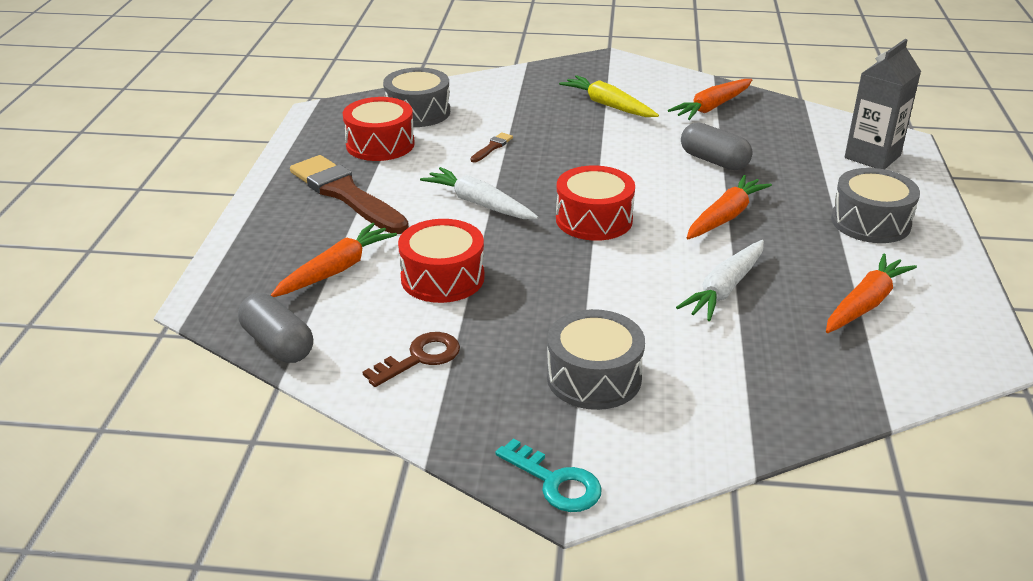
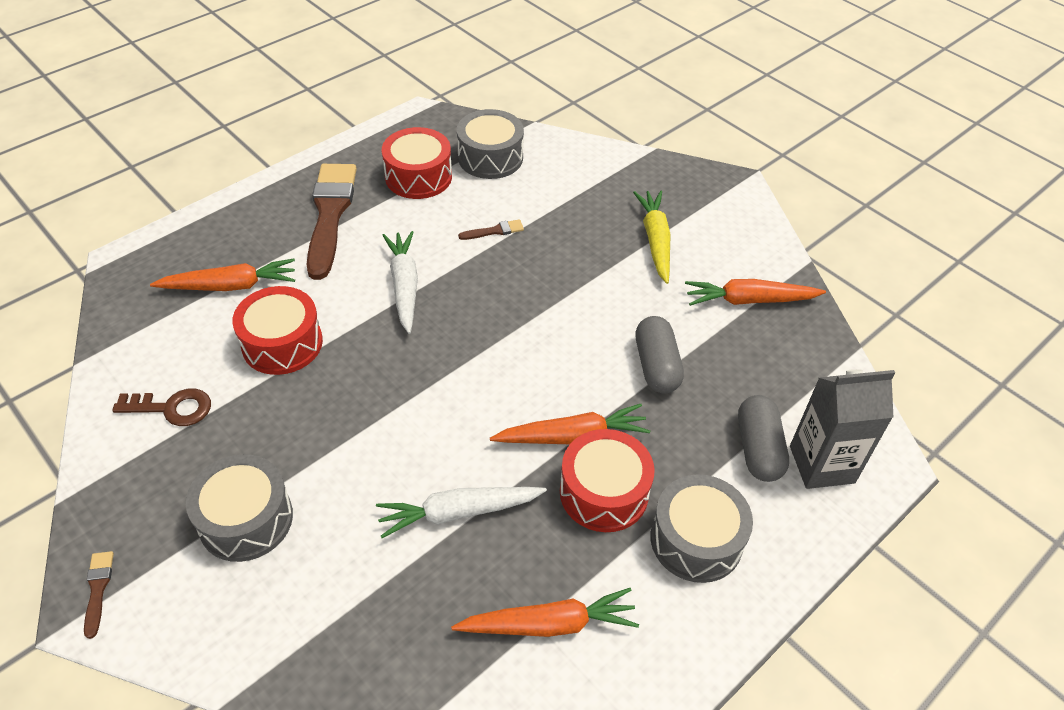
camera: 40 degrees right, 15 degrees up
grey capsule [238,293,313,363] -> grey capsule moved to [738,395,789,482]
turquoise key [495,438,602,512] -> brown brush [84,551,114,639]
red drum [556,165,635,241] -> red drum moved to [560,429,655,532]

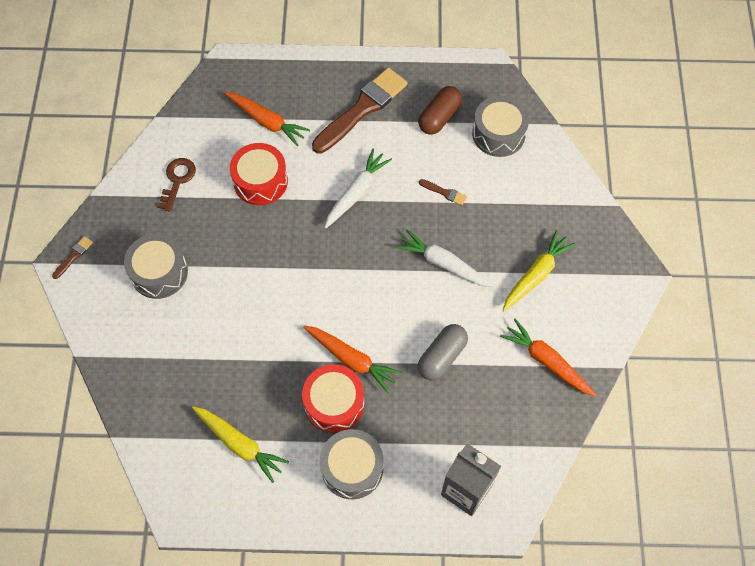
camera: 45 degrees right, 15 degrees up
brown key [112,388,211,426] -> brown key turned 120 degrees counterclockwise [158,158,196,212]
white carrot [376,487,547,538] -> white carrot moved to [396,229,494,287]
red drum [382,127,452,199] -> brown capsule [418,86,462,135]
orange carrot [451,588,639,637] -> yellow carrot [192,406,289,483]
grey capsule [738,395,789,482] -> none

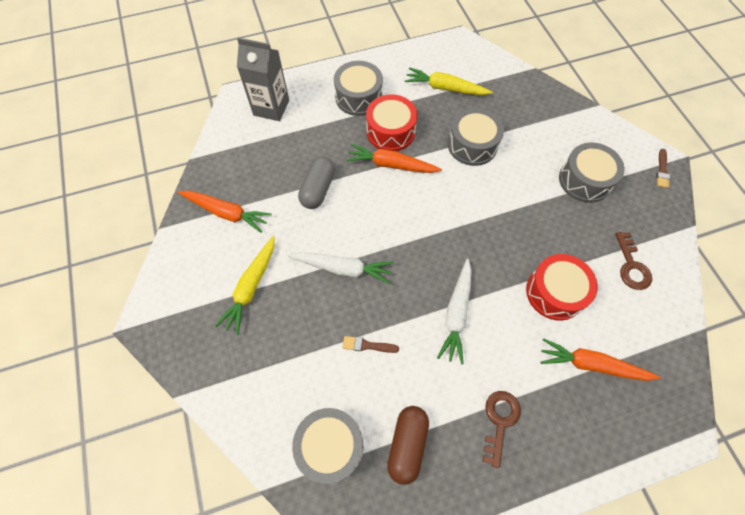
camera: 160 degrees right, 0 degrees up
brown brush [312,68,407,154] -> brown key [483,391,521,468]
none -> grey drum [448,108,504,166]

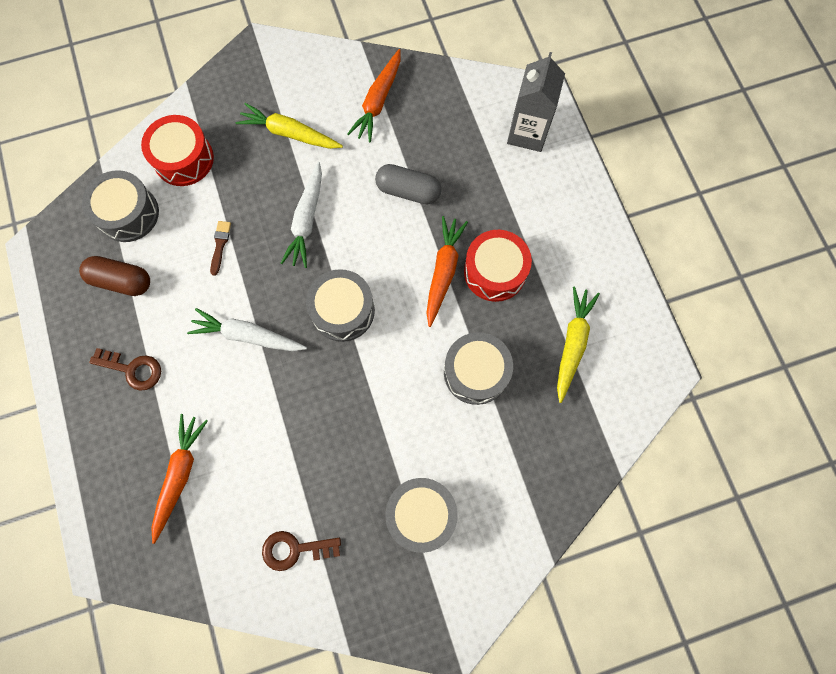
camera: 90 degrees right, 10 degrees up
grey drum [334,61,383,116] -> grey drum moved to [306,269,375,342]
red drum [526,254,598,321] -> red drum moved to [141,115,214,186]
brown brush [657,149,670,188] -> none

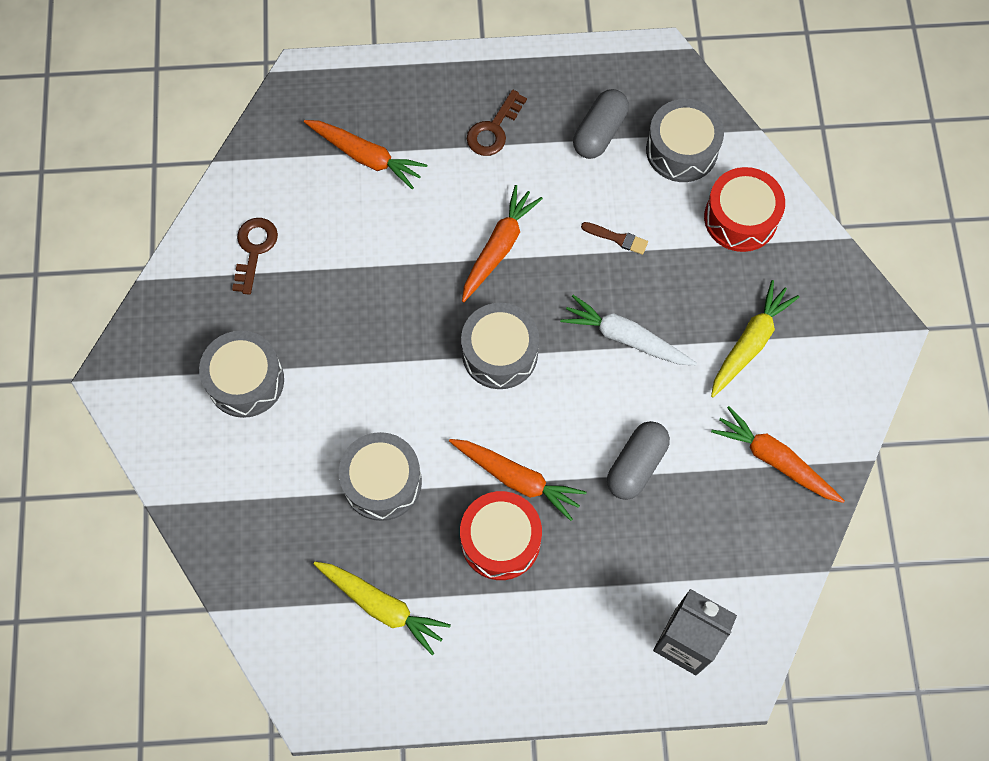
camera: 105 degrees right, 5 degrees down
brown capsule [79,256,150,296] -> grey capsule [573,89,629,159]
white carrot [187,308,307,351] -> orange carrot [462,185,543,302]

